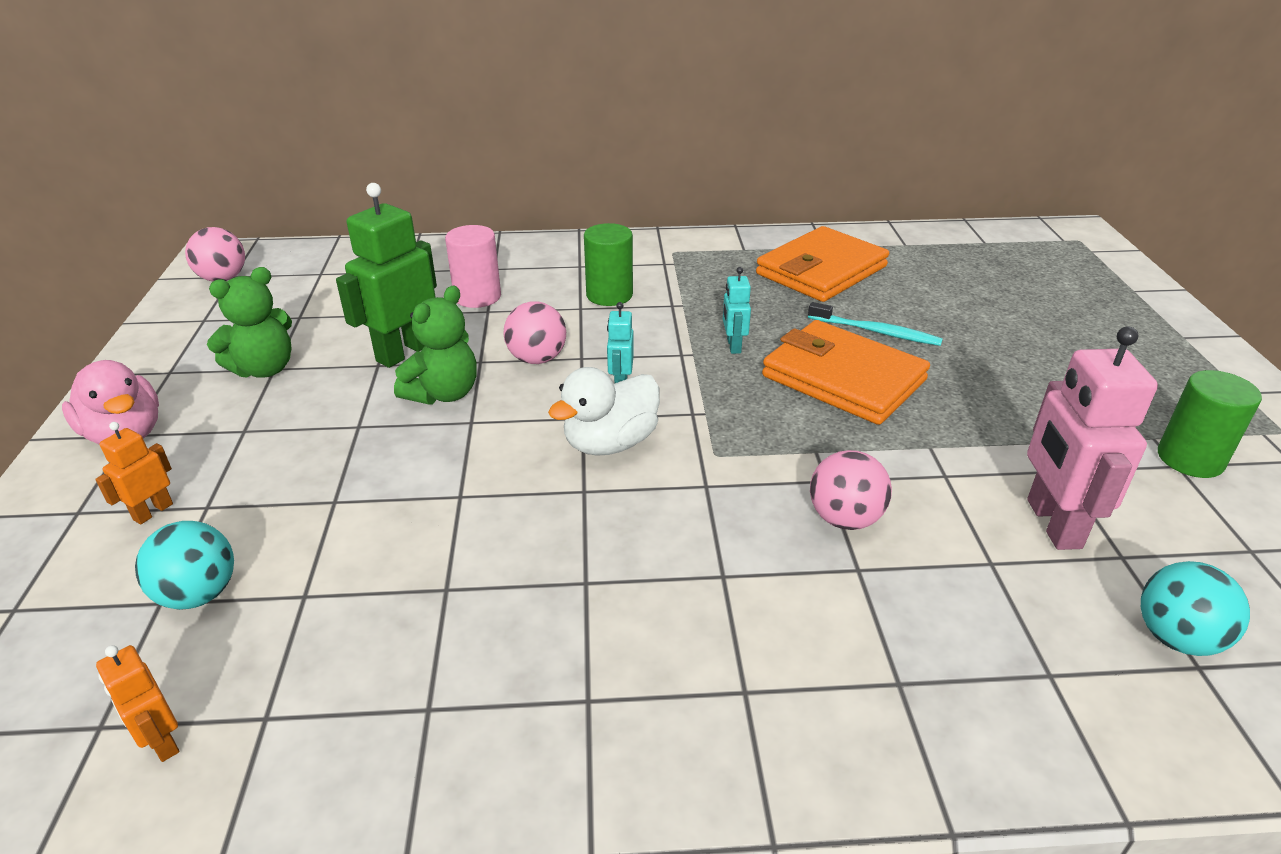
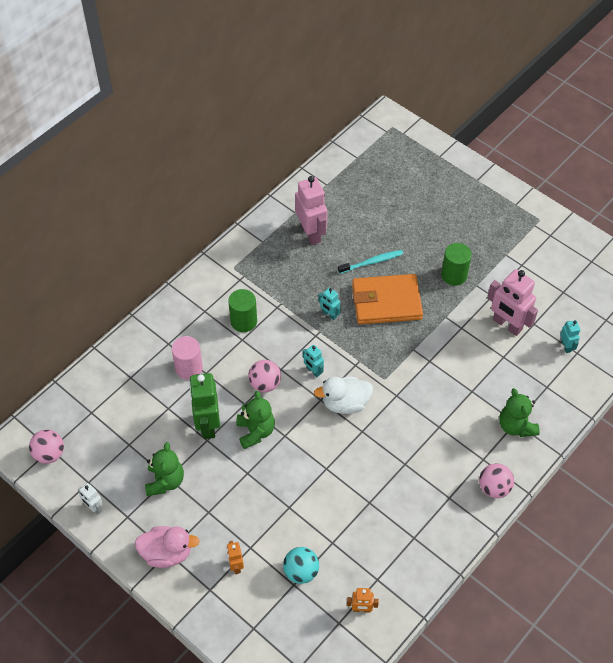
camera: 45 degrees left, 20 degrees up
white duck [548,367,660,456] -> white duck turned 75 degrees clockwise [314,377,373,414]
orange wallet [756,226,889,302] -> pink robot [295,176,327,245]
pink ball [810,450,892,530] -> pink ball moved to [479,463,514,498]
turquoise ball [1141,561,1250,656] -> turquoise robot [560,320,580,353]
green cylinder [1158,370,1262,478] -> green cylinder moved to [441,243,472,286]
none -> white robot [78,483,103,515]
none -> green teddy bear [499,388,540,437]

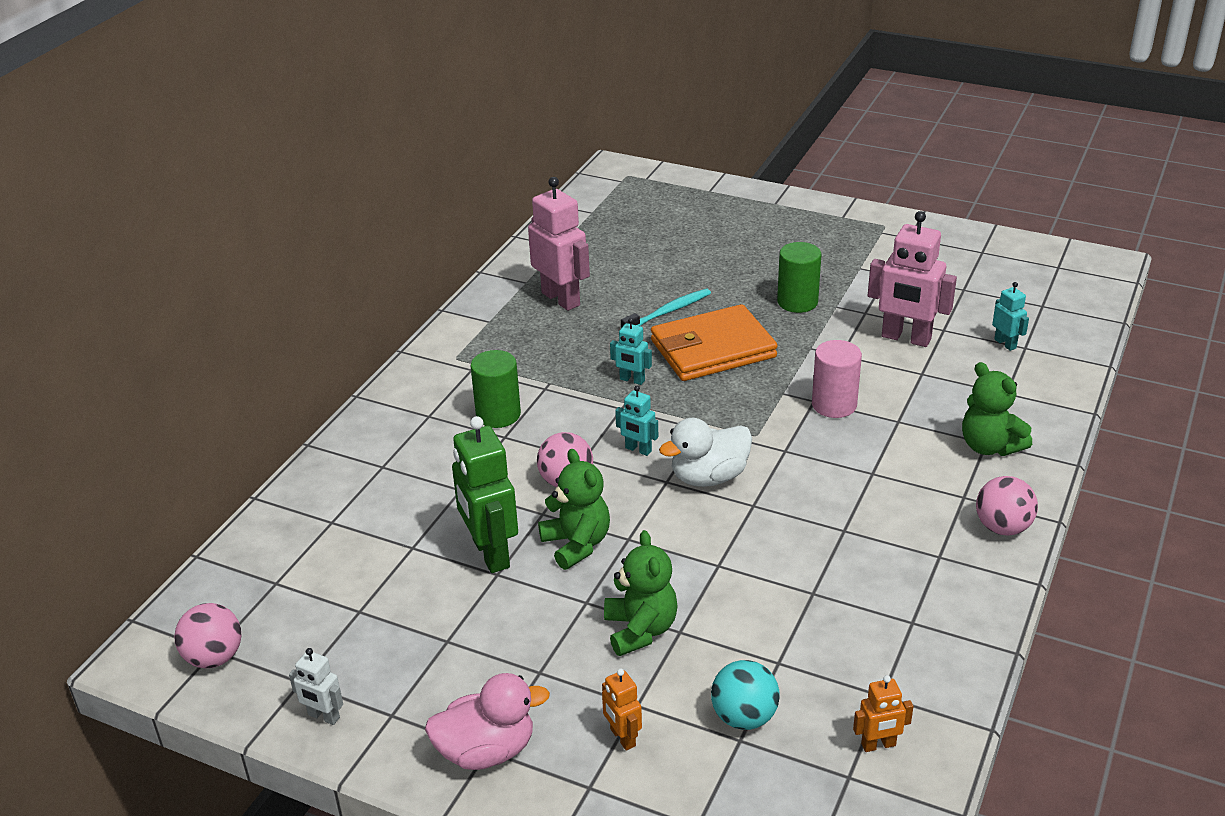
camera: 15 degrees left, 20 degrees down
green teddy bear [145,442,184,496] -> green teddy bear moved to [604,530,678,656]
pink cylinder [172,336,203,380] -> pink cylinder moved to [812,340,862,418]

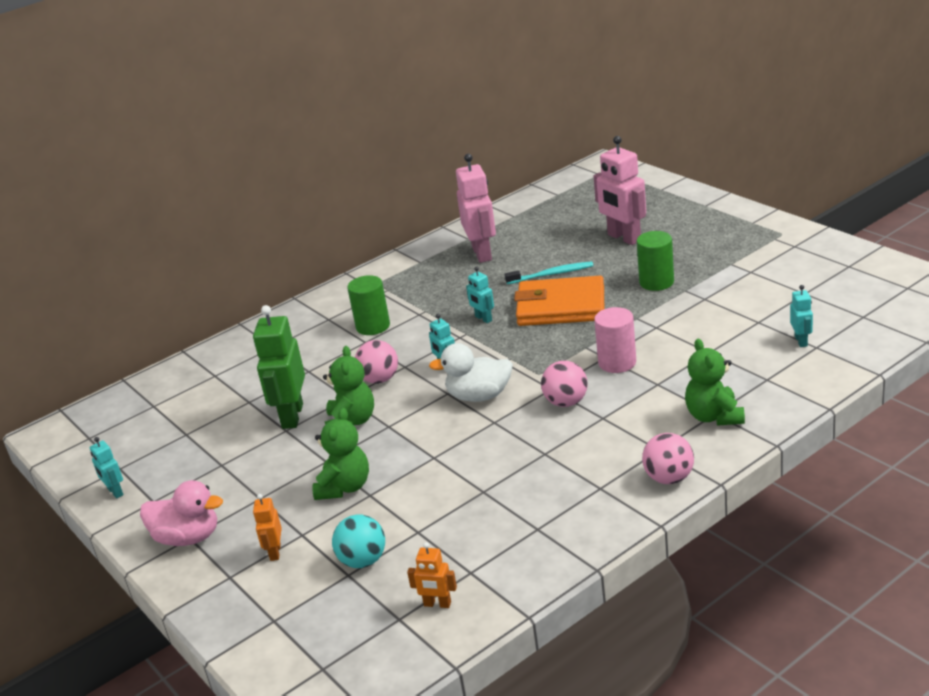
camera: 30 degrees right, 5 degrees down
pink ball [174,603,242,668] -> pink ball moved to [541,361,588,407]
white robot [289,648,343,725] -> turquoise robot [90,437,123,499]
pink robot [868,211,957,347] -> pink robot moved to [593,136,646,245]

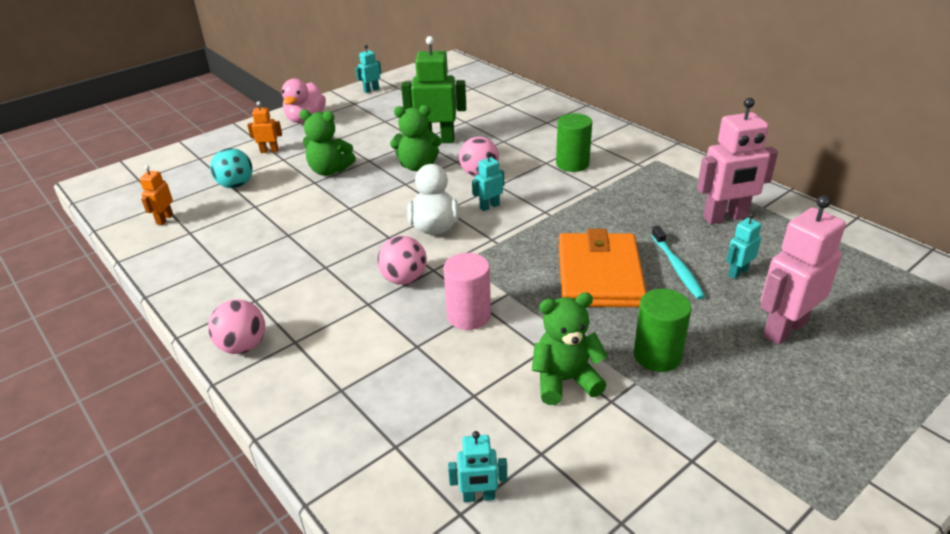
camera: 85 degrees right, 5 degrees up
turquoise robot [466,267,494,323] -> turquoise robot moved to [726,213,762,279]
green teddy bear [685,339,745,426] -> green teddy bear moved to [532,292,608,405]

